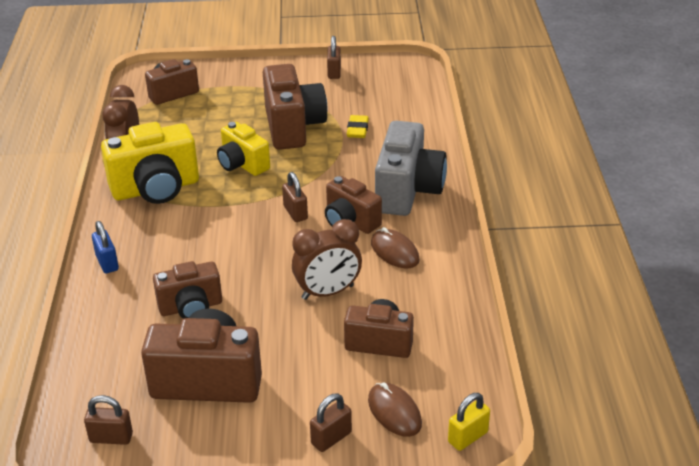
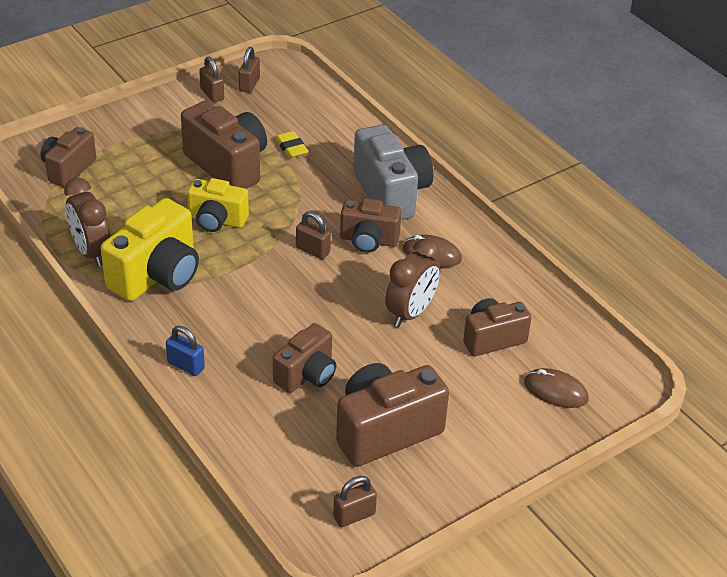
camera: 35 degrees left, 5 degrees up
brown padlock [310,393,352,452] -> brown padlock moved to [239,47,260,93]
yellow padlock [448,393,490,451] -> none

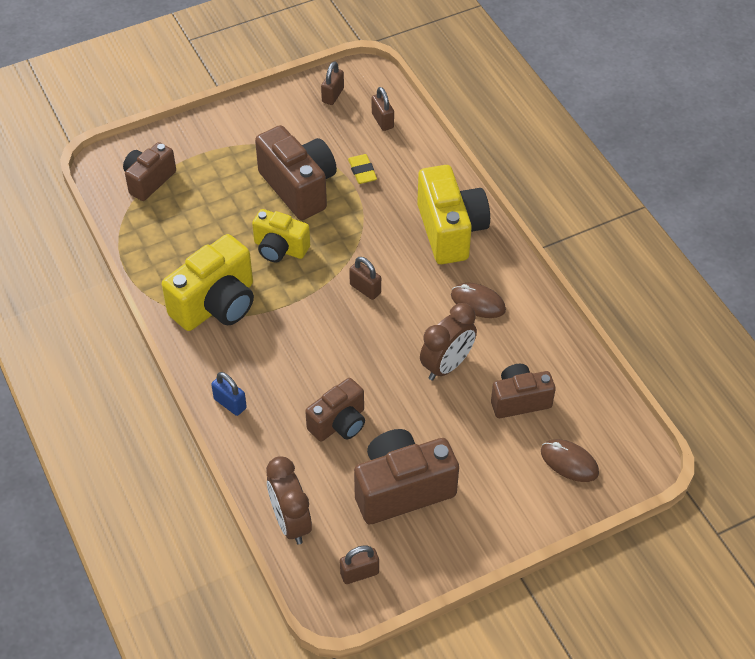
camera: 10 degrees right, 10 degrees up
brown clock [64,178,110,267] -> brown clock moved to [266,456,312,545]
brown padlock [199,56,224,103] -> brown padlock moved to [372,87,394,131]
brown camera [340,198,402,253] -> none
grey camera [353,125,433,220] -> yellow camera [417,165,490,264]

